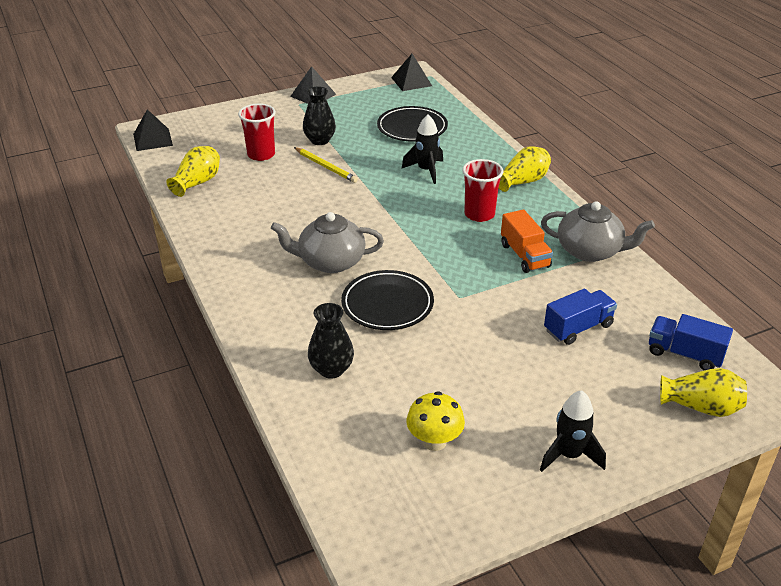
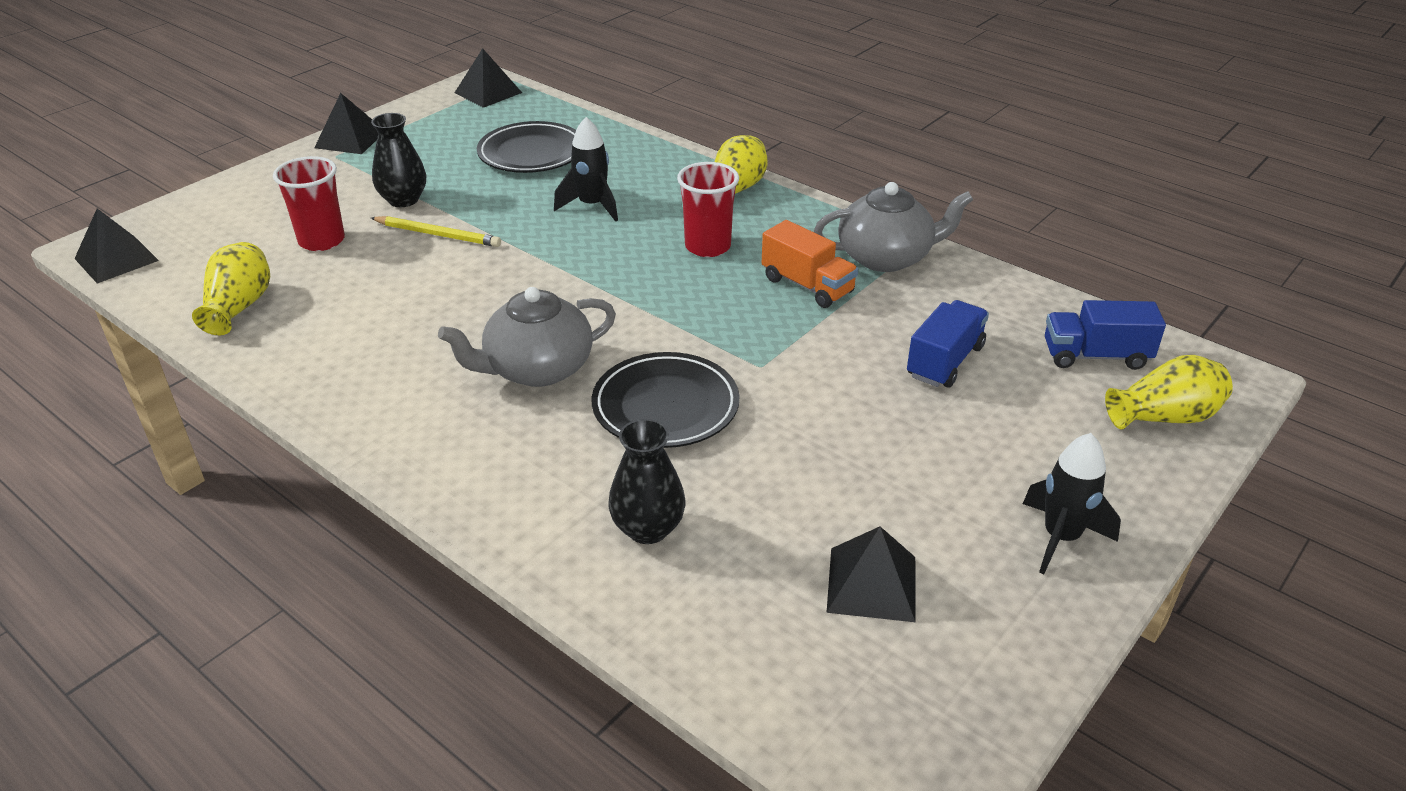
camera: 25 degrees left, 0 degrees up
yellow mushroom [407,391,465,451] -> black pyramid [826,527,916,622]

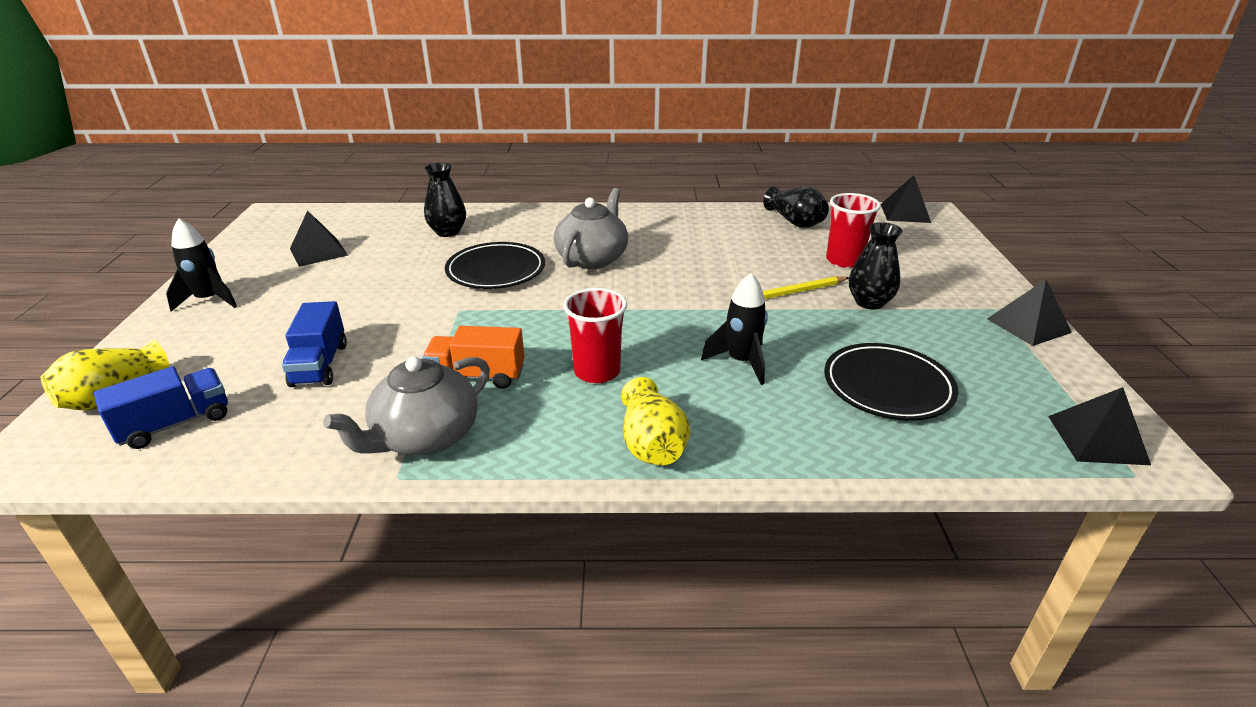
camera: 140 degrees right, 5 degrees down
yellow vase [192,242,270,335] -> black vase [763,187,829,228]

